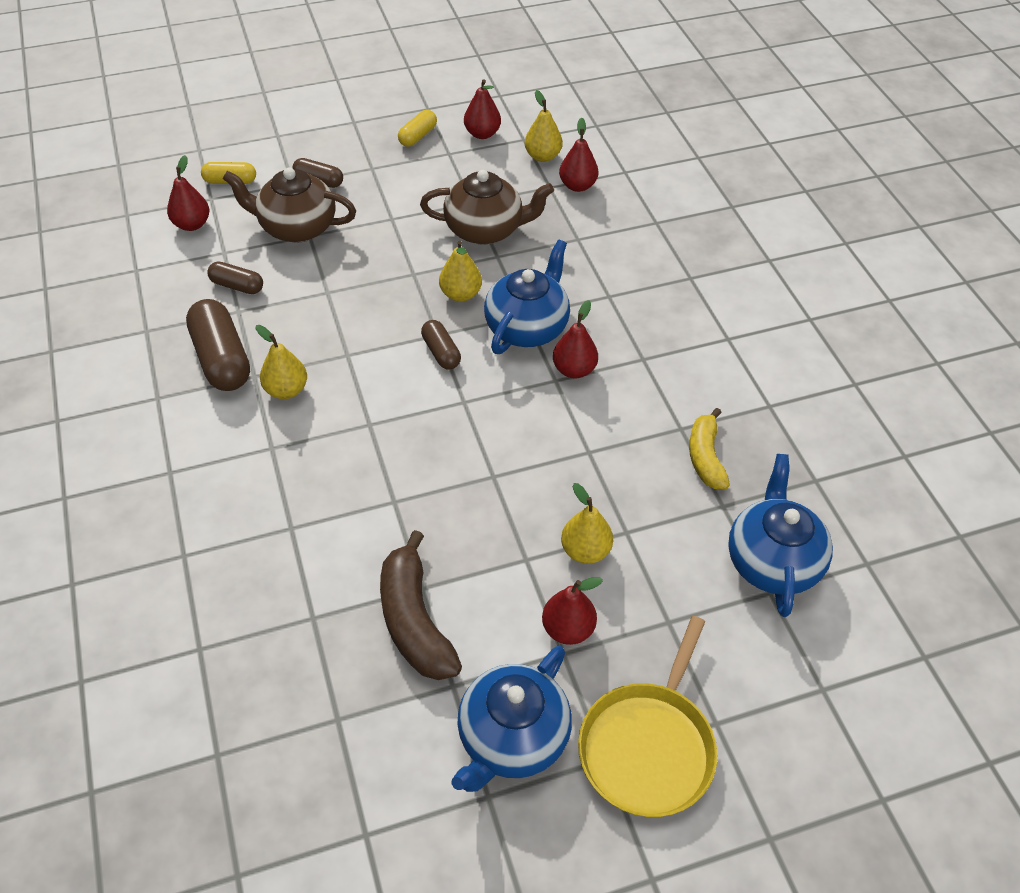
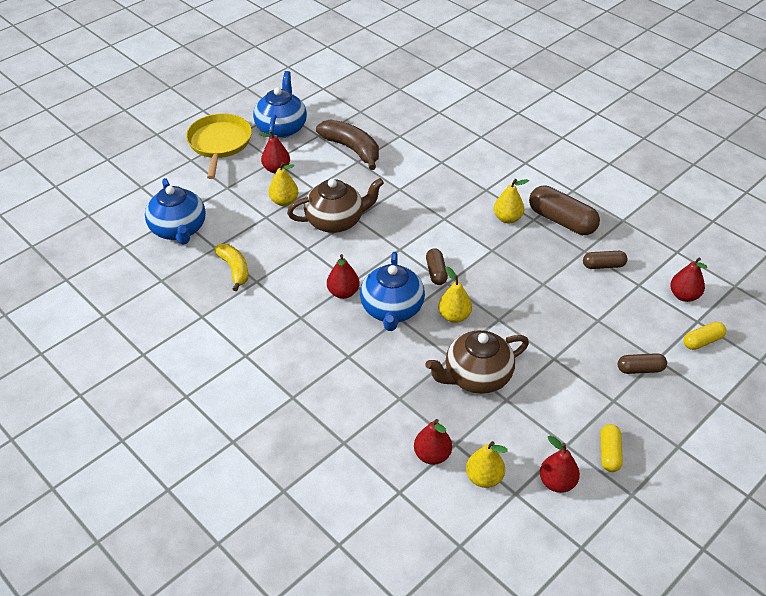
camera: 155 degrees right, 5 degrees down
brown teapot [223,167,356,243] -> brown teapot moved to [287,178,384,233]
brown capsule [421,320,461,369] -> brown capsule turned 45 degrees clockwise [426,249,448,285]

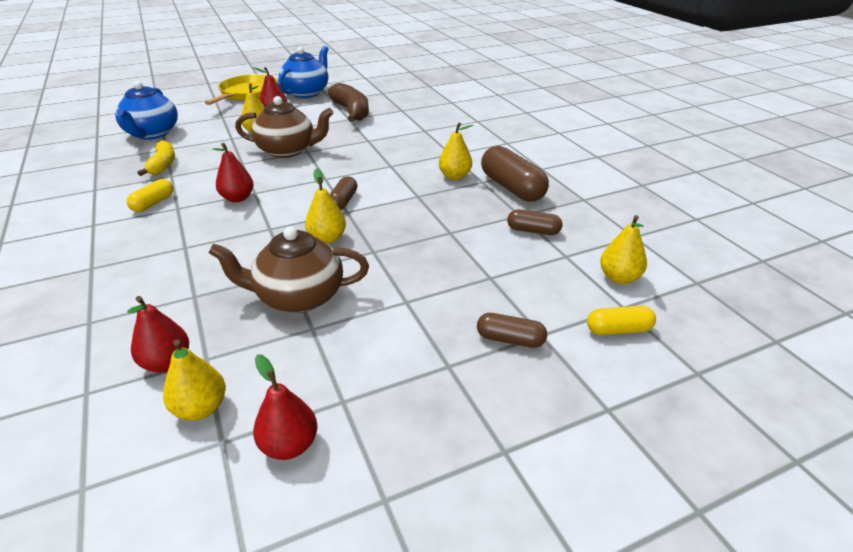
camera: 20 degrees right, 10 degrees down
blue teapot [360,252,425,331] -> none
yellow capsule [601,424,623,472] -> yellow capsule moved to [127,179,173,212]
red pear [670,258,707,302] -> yellow pear [600,215,647,284]

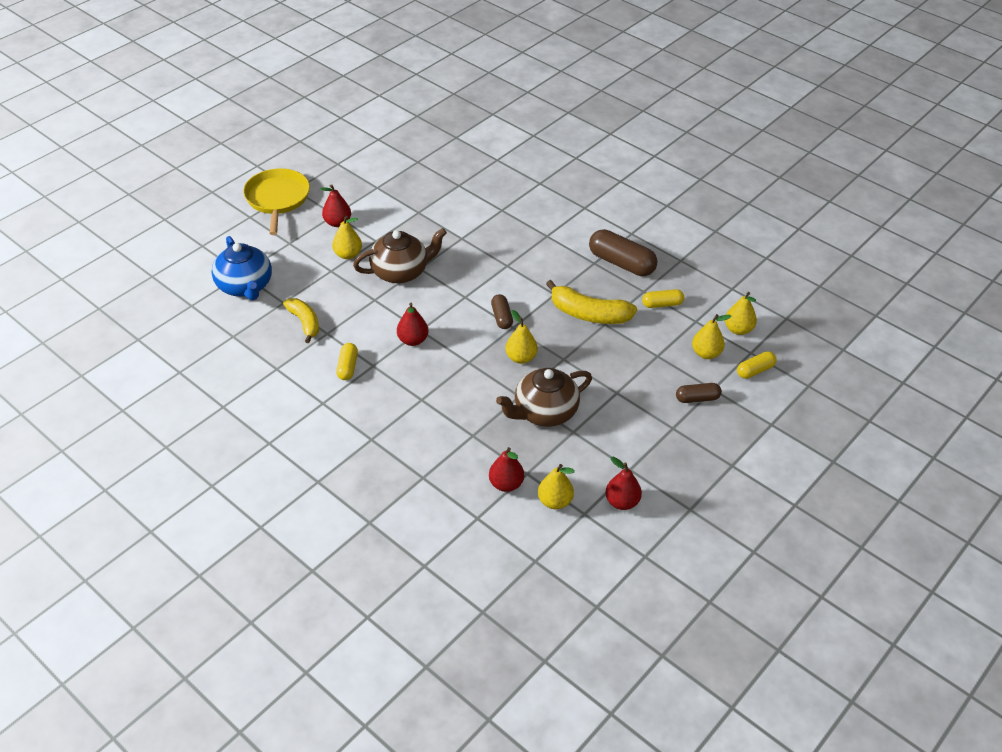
camera: 25 degrees left, 10 degrees up
blue teapot [278,46,328,98] -> none
brown banana [327,83,369,122] -> none
yellow pear [439,123,473,180] -> yellow pear moved to [692,314,731,359]
brown capsule [507,210,562,235] -> yellow capsule [642,289,684,308]
none -> yellow banana [546,280,637,324]

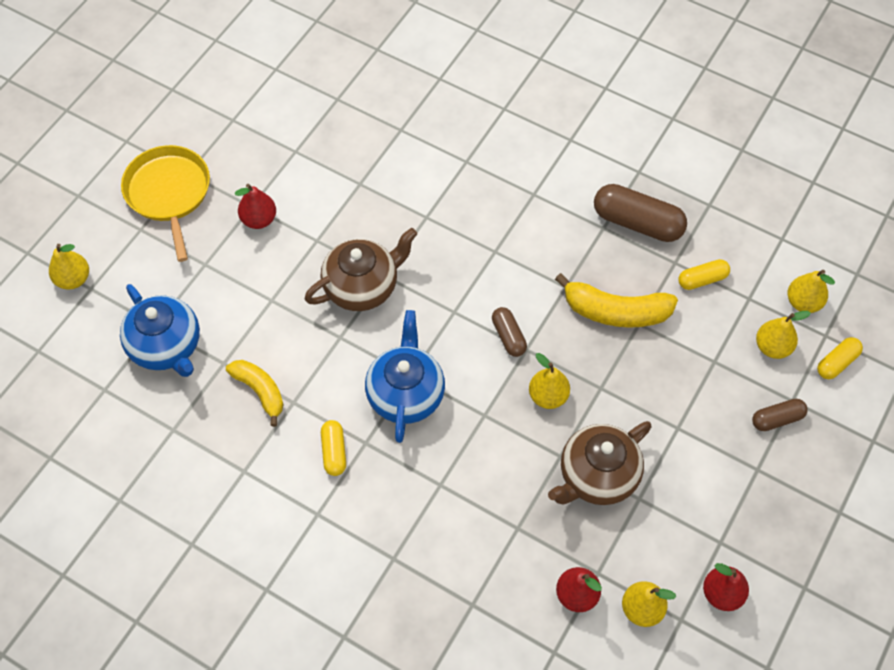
camera: 10 degrees left, 15 degrees up
yellow pear [332,216,362,259] -> yellow pear moved to [49,244,89,289]
red pear [397,303,429,346] -> blue teapot [365,310,445,443]

